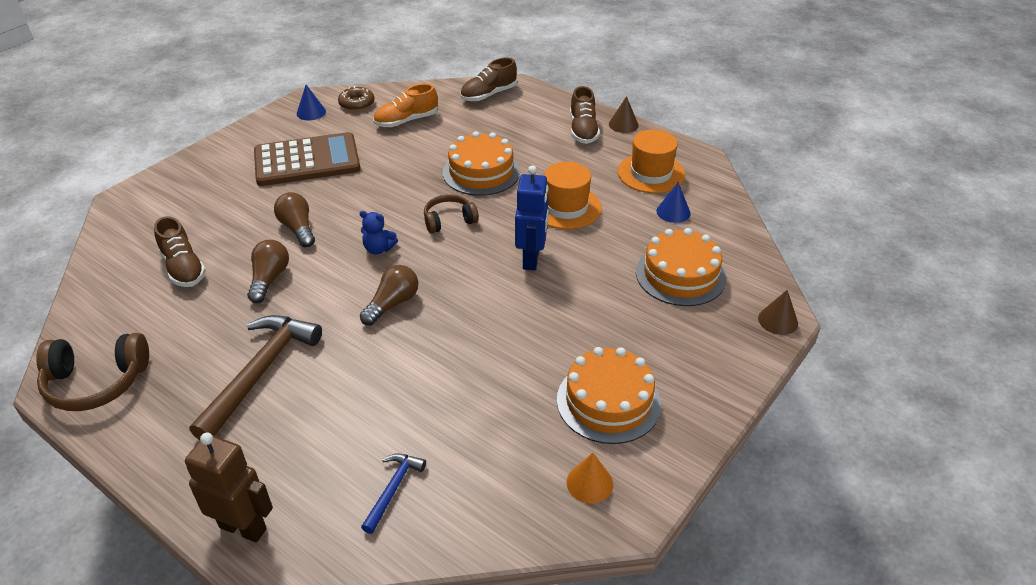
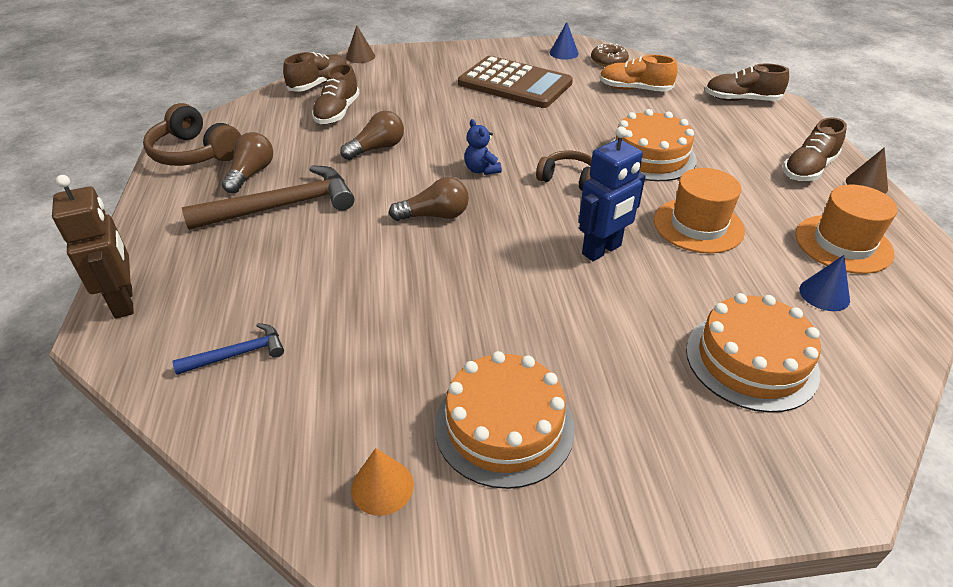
camera: 45 degrees right, 0 degrees up
brown light bulb [274,192,315,247] -> brown light bulb moved to [222,132,273,194]
brown cone [758,290,798,335] -> brown cone moved to [346,25,375,63]
none -> brown shoe [283,52,347,92]

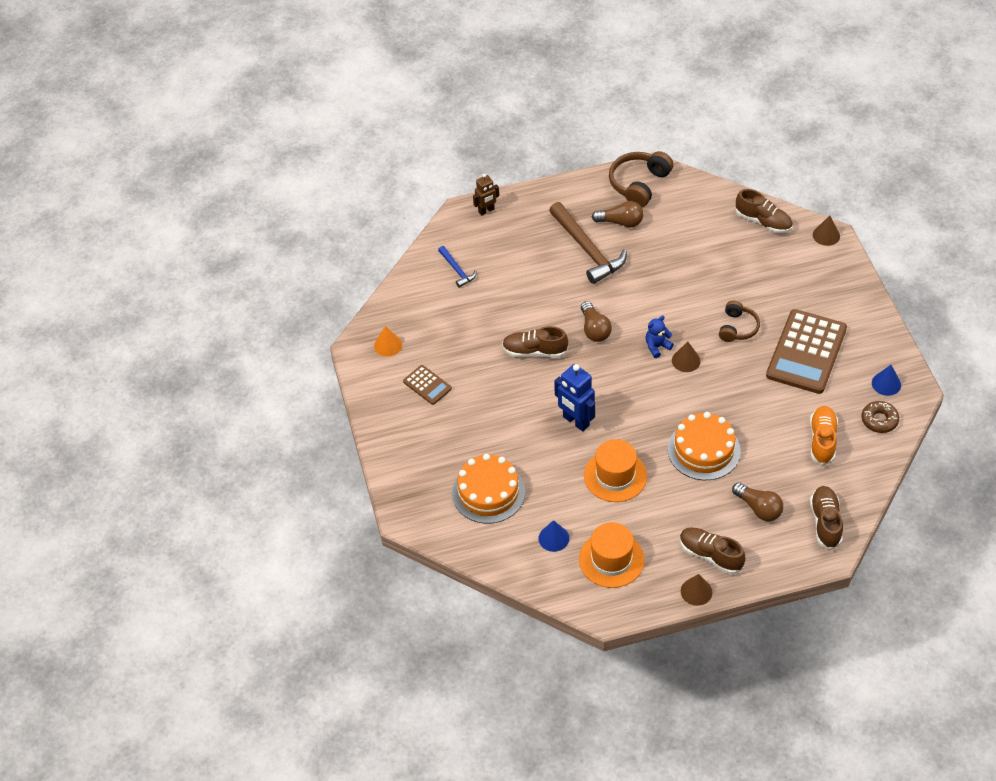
camera: 85 degrees right, 10 degrees up
brown robot [52,175,134,319] -> brown robot [473,174,499,215], size x0.63
brown shoe [312,64,360,124] -> brown shoe moved to [502,326,568,358]
brown light bulb [340,111,404,160] -> brown light bulb moved to [732,482,783,521]
orange cake [435,351,575,489] -> brown calculator [403,365,452,405]
brown headphones [536,151,592,191] -> brown headphones moved to [719,300,760,342]
none -> brown cone [672,341,701,372]

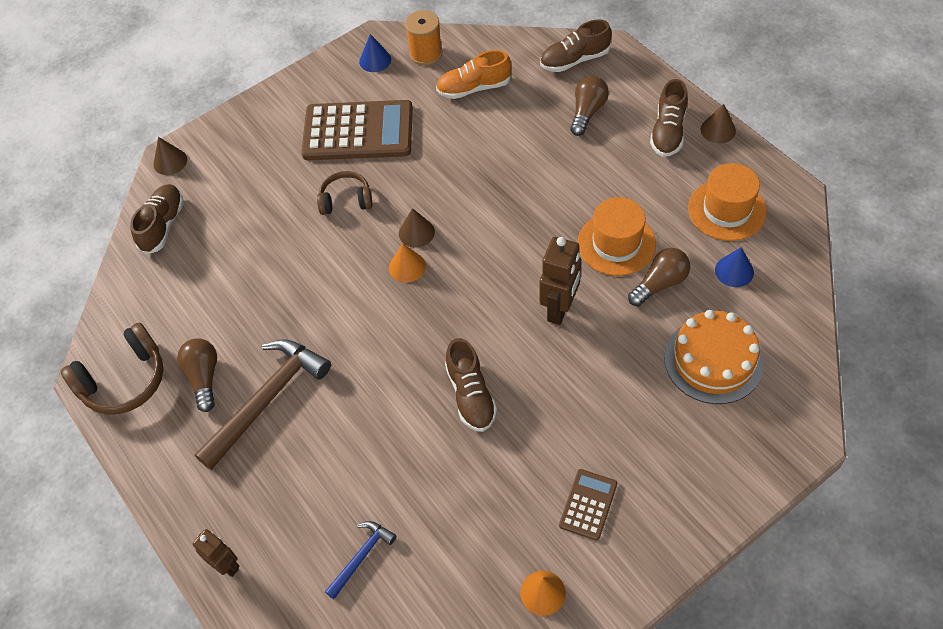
camera: 110 degrees left, 5 degrees up
blue robot [554,364,595,431] -> brown robot [539,237,581,325]
brown light bulb [581,301,612,342] -> brown light bulb moved to [628,248,690,306]
brown headphones [609,151,674,207] -> brown headphones turned 45 degrees counterclockwise [61,322,163,415]
blue teddy bear [645,316,674,358] -> orange cone [389,243,426,283]
orange cake [668,412,741,480] -> none
brown donut [861,401,899,433] -> orange spool [405,10,443,66]

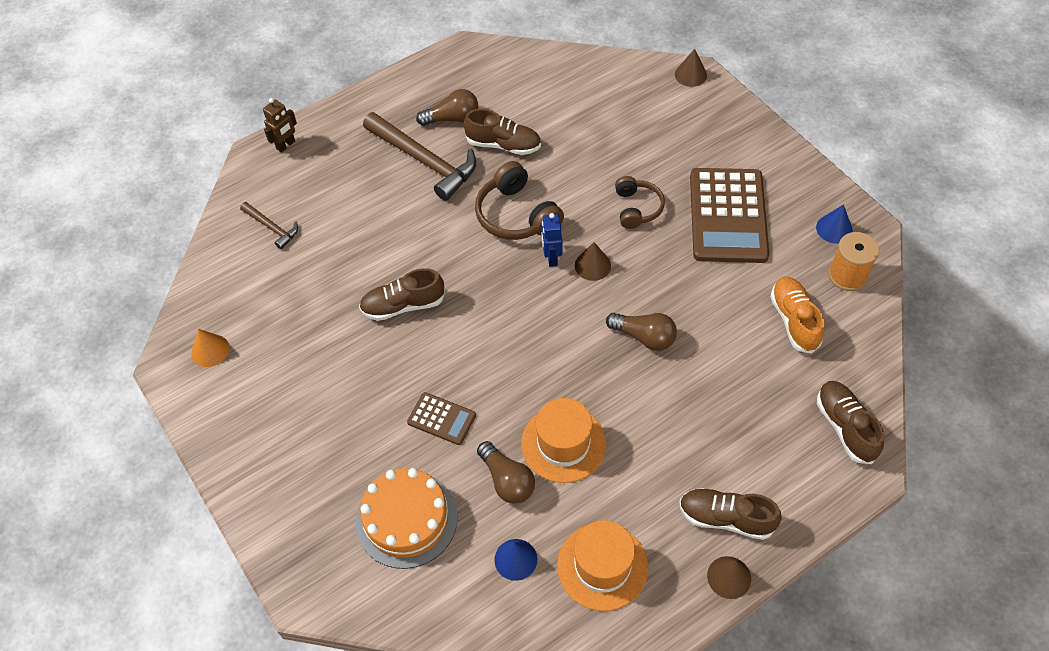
camera: 90 degrees right, 0 degrees up
brown headphones [61,322,163,415] -> brown headphones moved to [475,161,564,240]
brown shoe [130,184,184,255] -> brown shoe moved to [464,109,541,155]
blue hammer [325,521,397,599] -> brown hammer [240,202,298,249]
orange cone [389,243,426,283] -> blue robot [542,213,562,267]
brown robot [539,237,581,325] -> none
brown calculator [559,469,617,541] -> brown calculator moved to [407,392,476,445]
brown light bulb [570,76,609,136] -> brown light bulb moved to [606,313,677,351]

